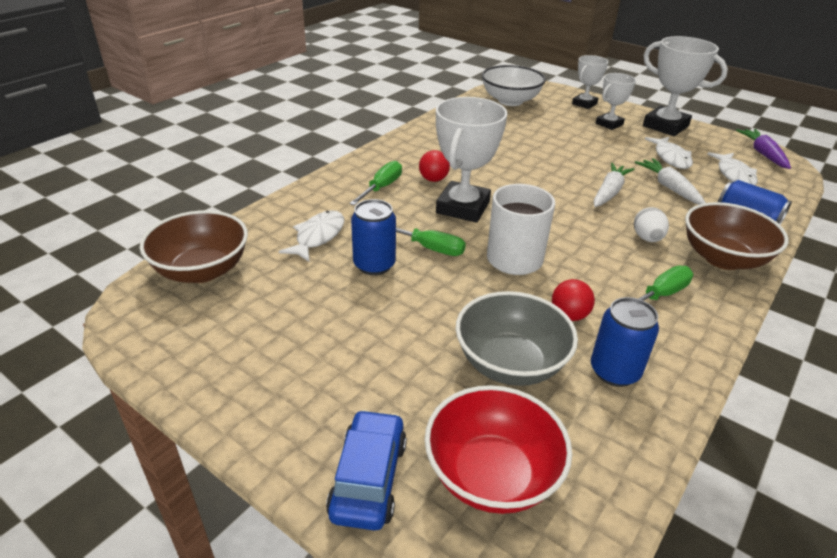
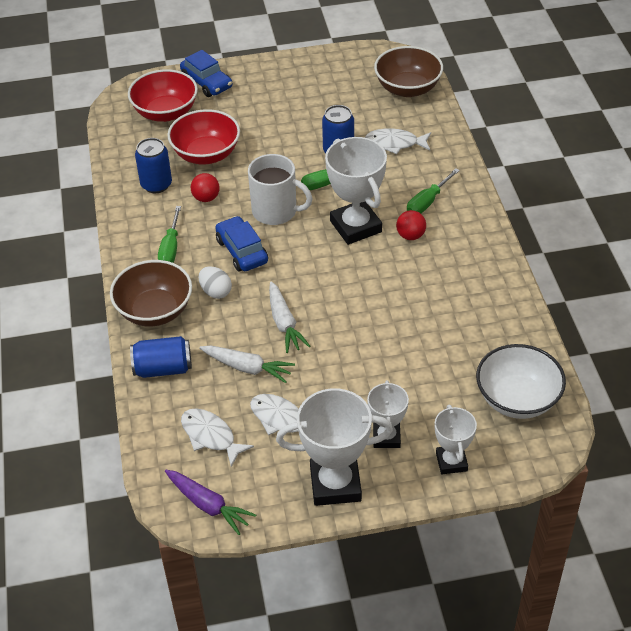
camera: 135 degrees right, 10 degrees up
white fish [279,210,344,262] -> white fish turned 120 degrees clockwise [365,128,431,154]
green screwdriver [349,161,402,205] -> green screwdriver turned 60 degrees clockwise [407,168,460,213]
grey bowl [456,291,578,386] -> red bowl [167,109,240,164]
none -> blue car [215,216,268,271]

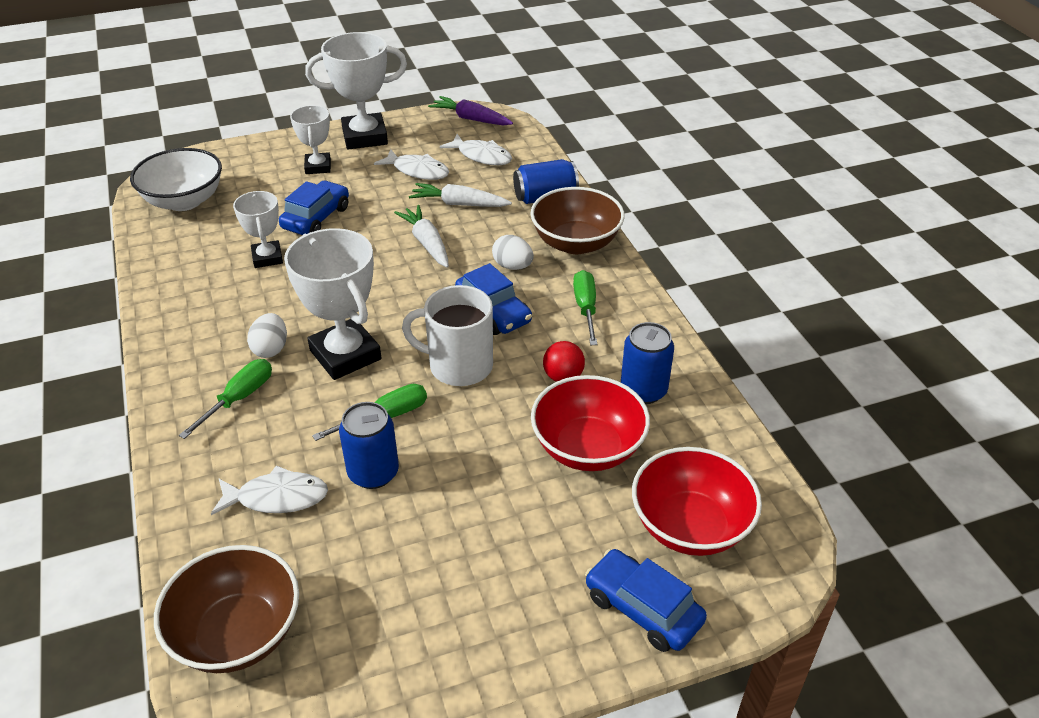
camera: 170 degrees right, 5 degrees down
red ball [396,210,426,240] -> white egg [247,313,287,358]
white trophy [435,405,477,474] -> white trophy moved to [233,191,283,268]
none -> blue car [279,181,349,235]

